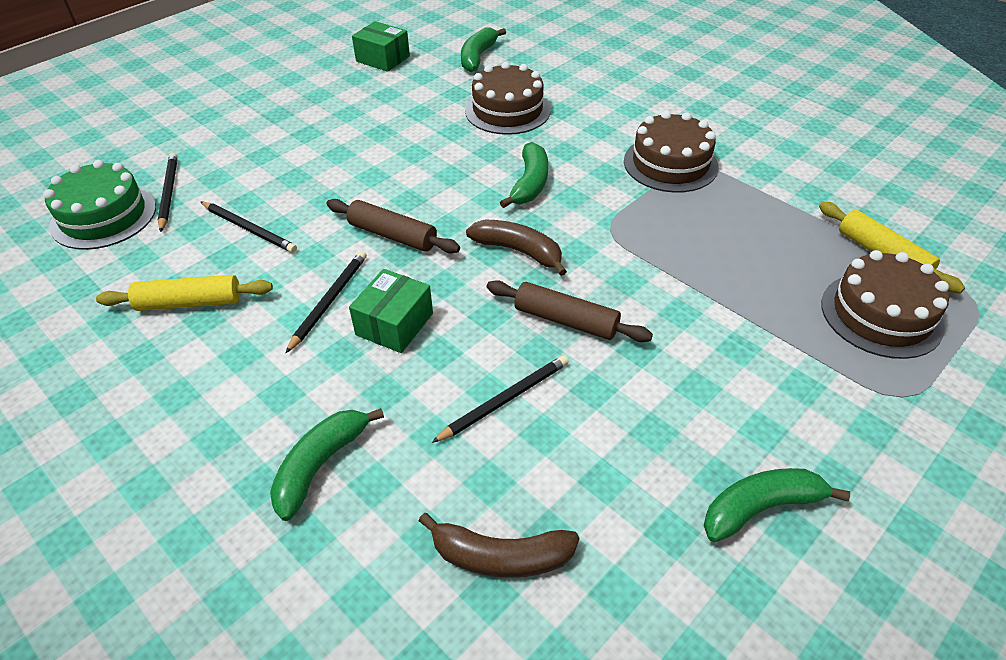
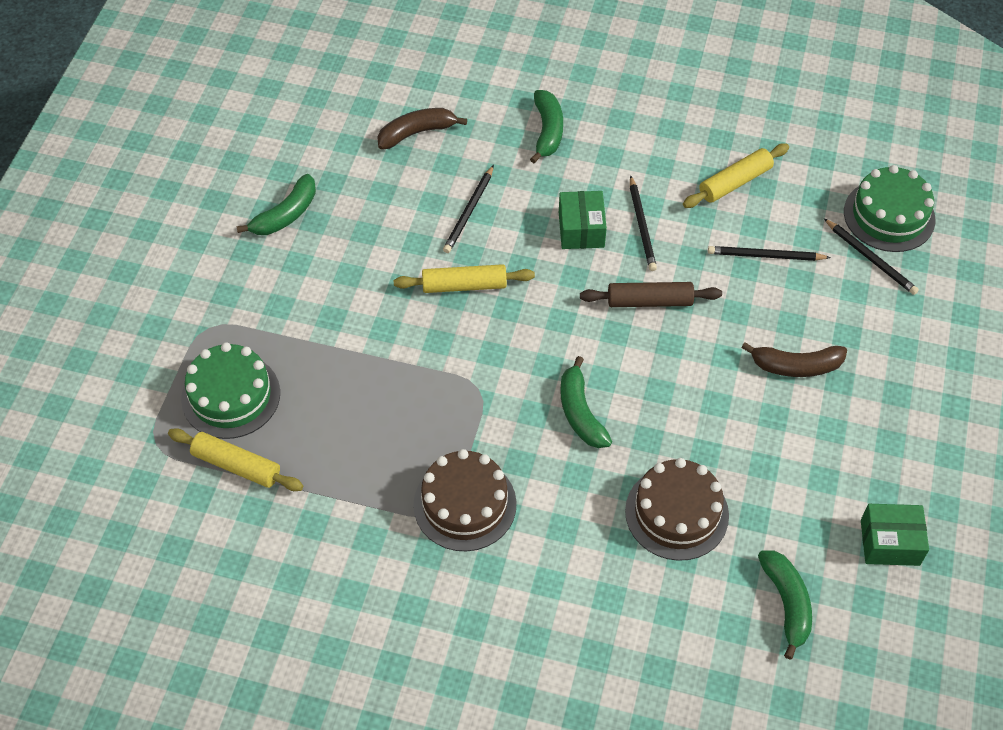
camera: 150 degrees right, 10 degrees up
brown banana [466,220,567,276] -> brown banana moved to [741,342,847,377]
brown rolling pin [487,280,653,342] -> yellow rolling pin [394,264,535,293]
brown cake [821,250,949,359] -> green cake [181,342,280,439]

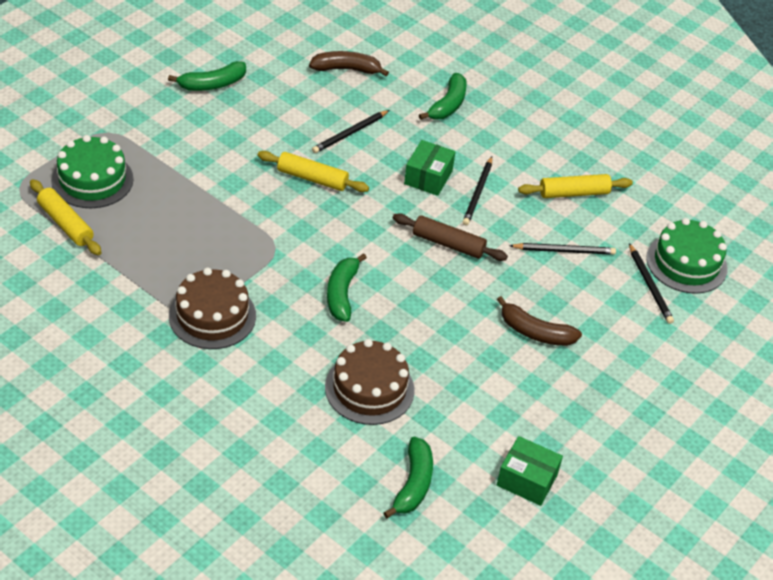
camera: 20 degrees right, 10 degrees down
black pencil [708,246,831,261] -> black pencil turned 150 degrees clockwise [509,243,616,255]

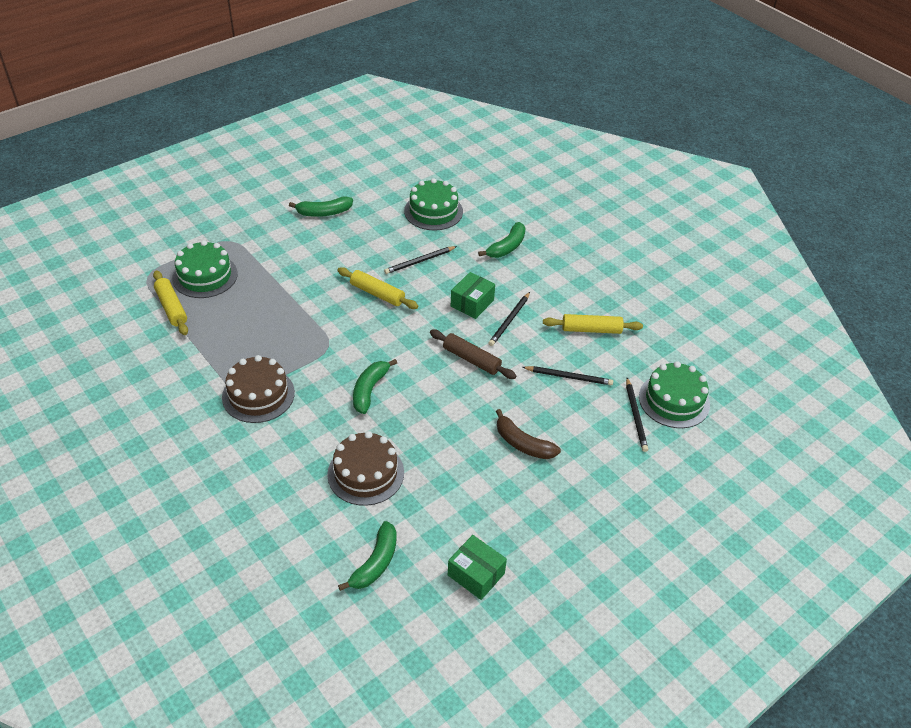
camera: 15 degrees right, 0 degrees up
brown banana [309,51,389,76] -> green cake [404,178,463,230]

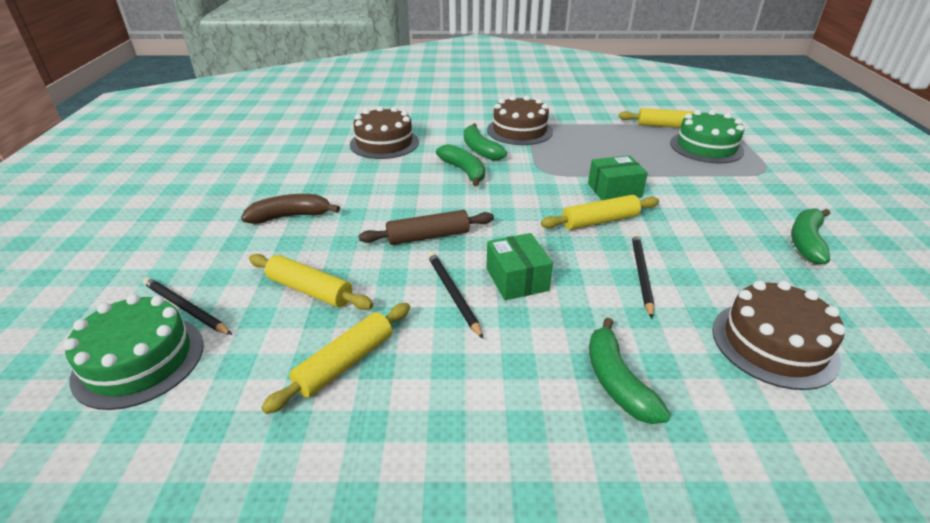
camera: 130 degrees right, 10 degrees down
green banana [338,521,397,591] -> green banana moved to [464,123,507,161]
green cake [404,178,463,230] -> brown cake [712,280,845,390]
green box [448,535,507,600] -> green box moved to [588,155,648,200]
black pencil [522,366,613,385] -> yellow rolling pin [249,254,373,310]

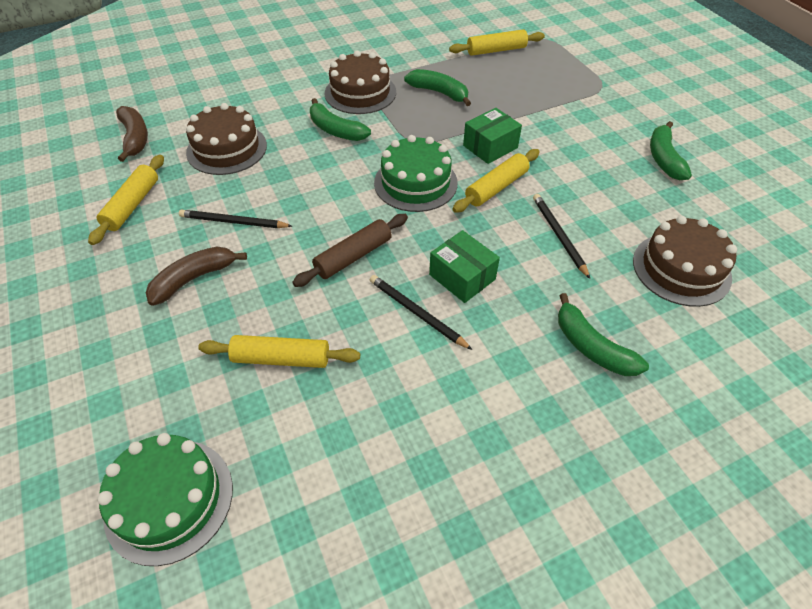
camera: 25 degrees left, 15 degrees up
black pencil [143,277,232,335] -> black pencil moved to [179,210,292,228]
yellow rolling pin [261,303,410,414] -> yellow rolling pin moved to [88,155,164,245]
green banana [436,144,485,186] -> green banana moved to [404,69,471,106]
green cake [670,110,744,163] -> green cake moved to [374,135,458,212]
none -> brown banana [116,106,148,162]

